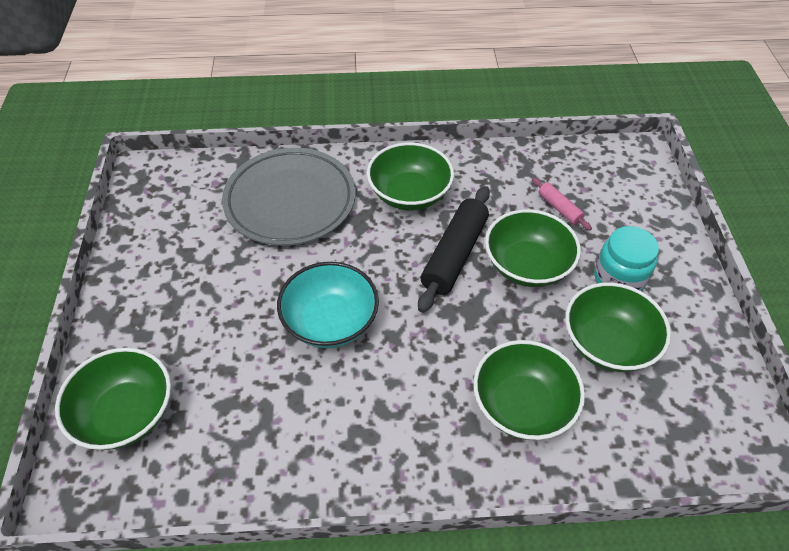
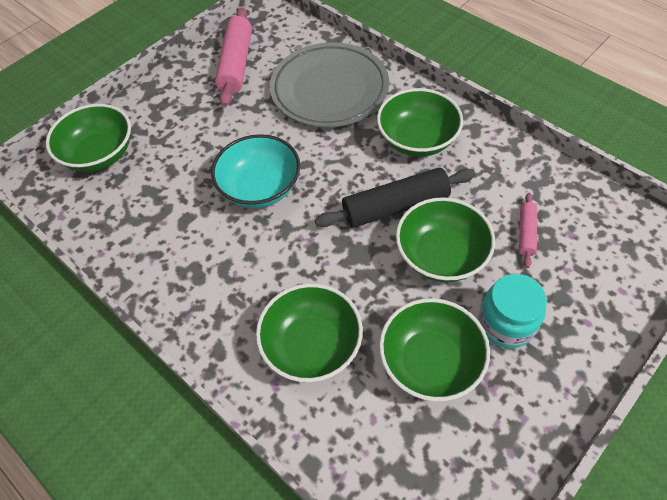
camera: 50 degrees right, 5 degrees up
none -> pink rolling pin [215,7,252,107]

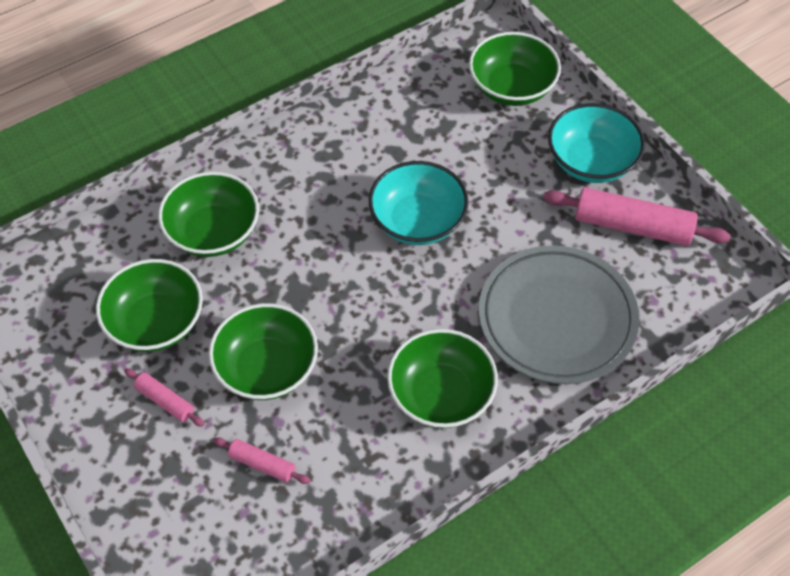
camera: 100 degrees right, 0 degrees up
black rolling pin [315,168,475,228] -> none
turquoise jar [479,274,547,348] -> pink rolling pin [124,368,205,427]
none -> turquoise bowl [548,103,645,183]

